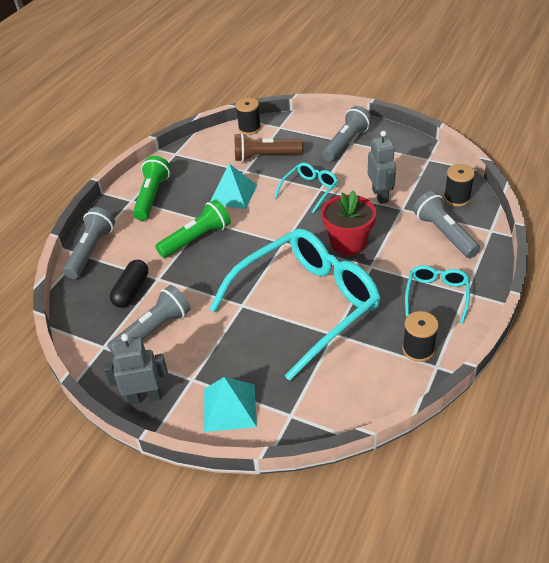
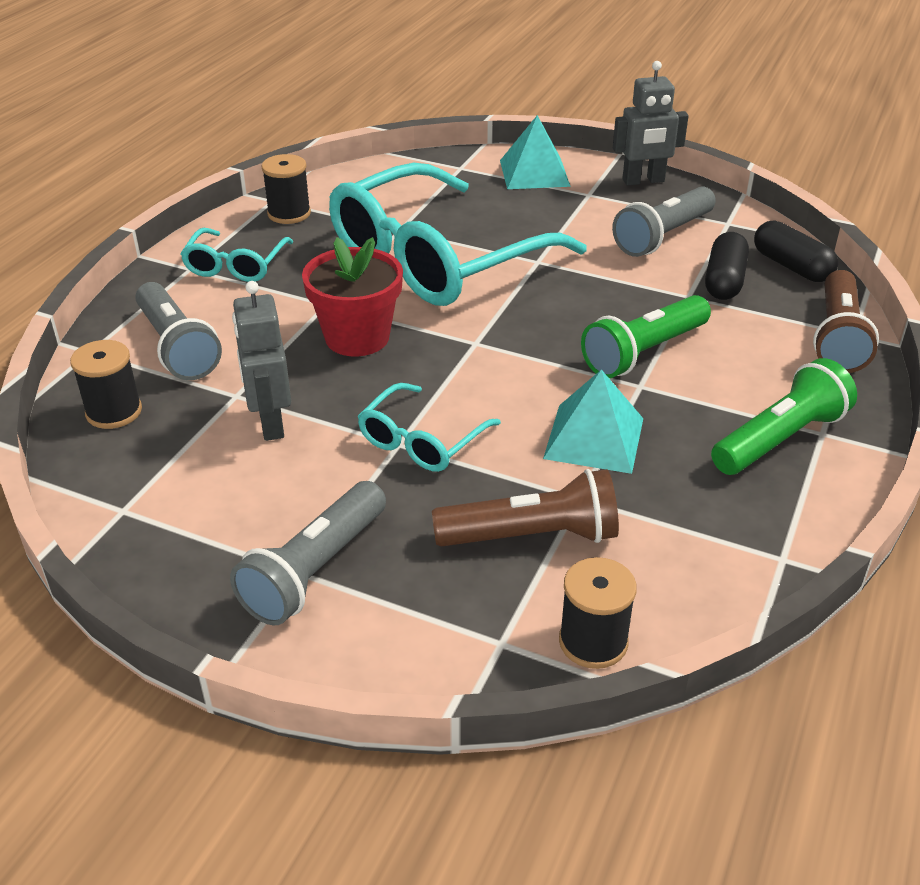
camera: 175 degrees right, 5 degrees down
grey flashlight [63,207,115,279] -> brown flashlight [813,270,879,373]
green flashlight [133,156,170,220] -> green flashlight turned 135 degrees counterclockwise [711,358,857,475]
none -> black capsule [754,220,838,282]

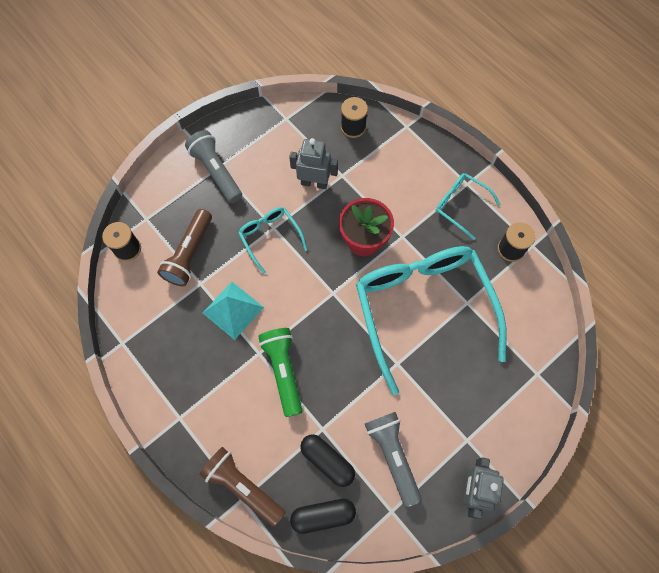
camera: 115 degrees right, 30 degrees up
grey flashlight [135,282,222,380] -> none
turquoise pyramid [500,115,571,189] -> none
green flashlight [711,358,857,475] -> none

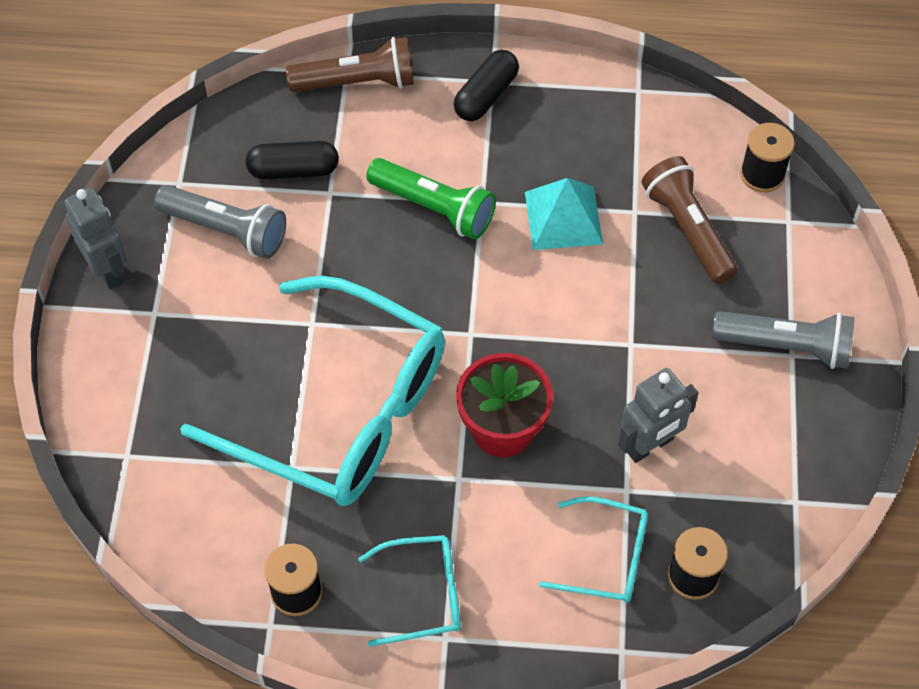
camera: 135 degrees right, 10 degrees down
turquoise glasses [238,207,308,274] -> turquoise glasses moved to [539,497,648,603]
black capsule [290,499,356,534] -> black capsule moved to [454,50,519,121]

